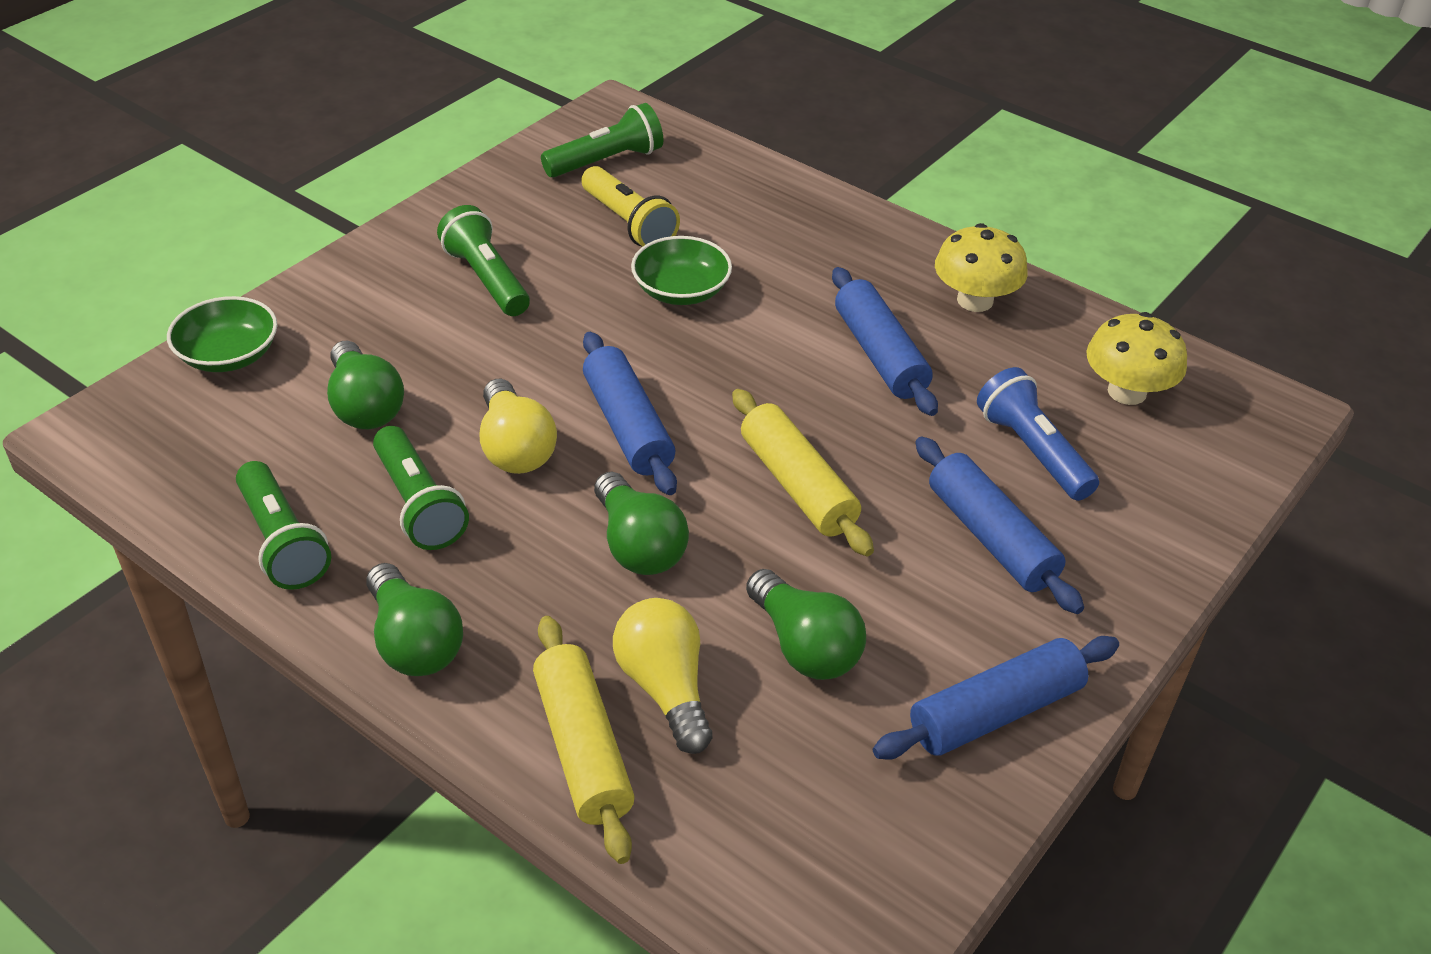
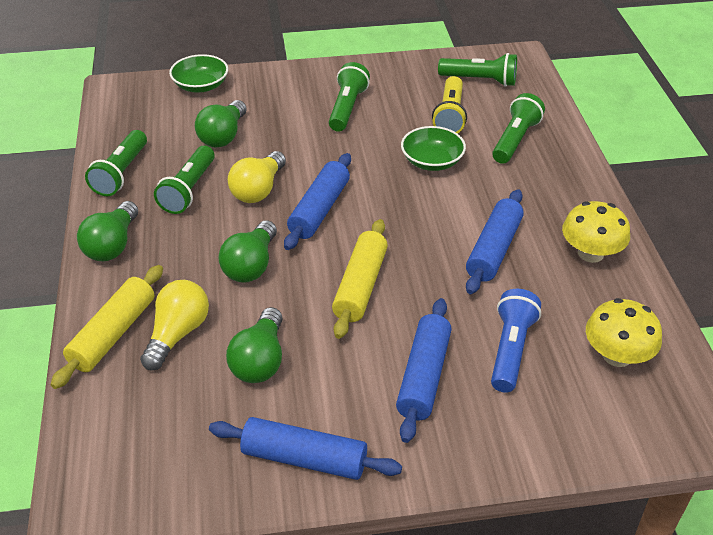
camera: 45 degrees right, 0 degrees up
none -> green flashlight [492,93,545,164]

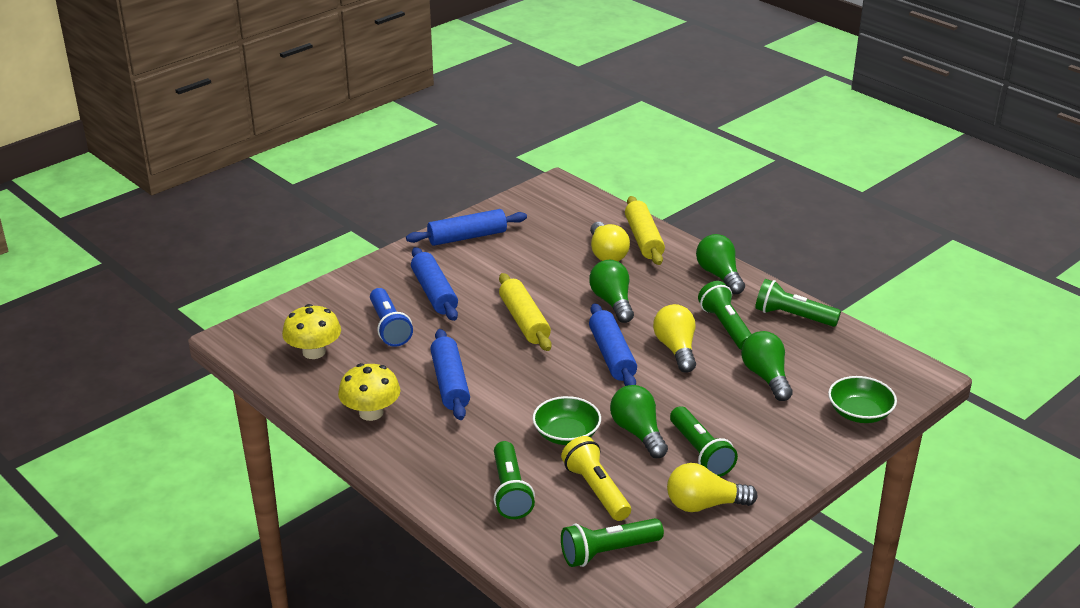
camera: 145 degrees right, 10 degrees down
green flashlight [85,130,147,196] -> green flashlight turned 45 degrees counterclockwise [755,279,841,327]
green light bulb [226,307,283,383] -> green light bulb moved to [610,385,668,458]
none -> yellow light bulb [667,463,758,512]

